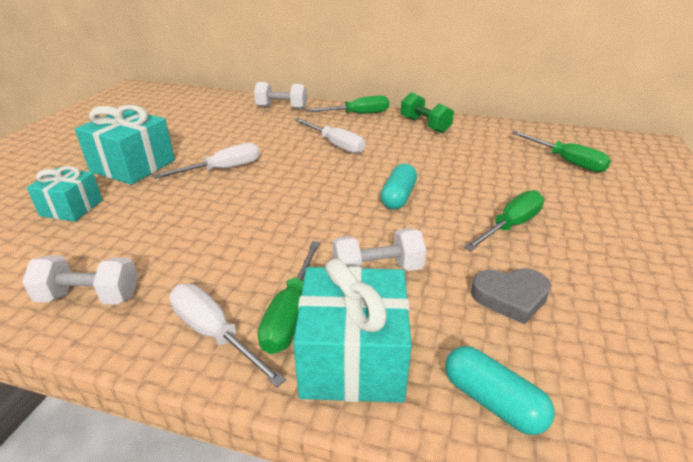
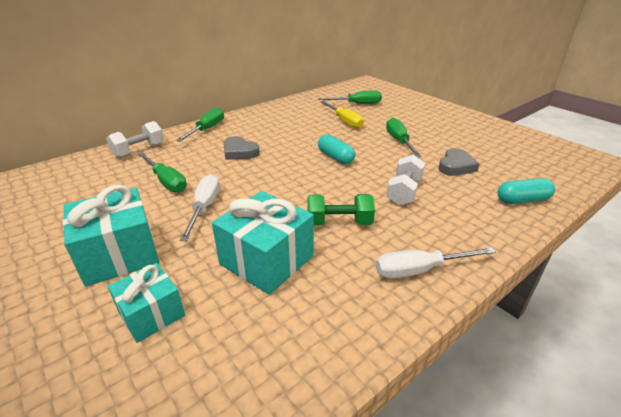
camera: 55 degrees left, 0 degrees up
white dumbbell [22,255,138,305] -> none
green screwdriver [258,241,320,354] -> green screwdriver moved to [138,152,187,193]
turquoise gift [293,259,412,403] -> turquoise gift moved to [212,191,314,295]
white screwdriver [295,118,365,154] -> grey heart [224,136,260,160]
green dumbbell [401,92,454,133] -> green dumbbell moved to [307,194,375,226]
none -> yellow screwdriver [320,101,364,129]

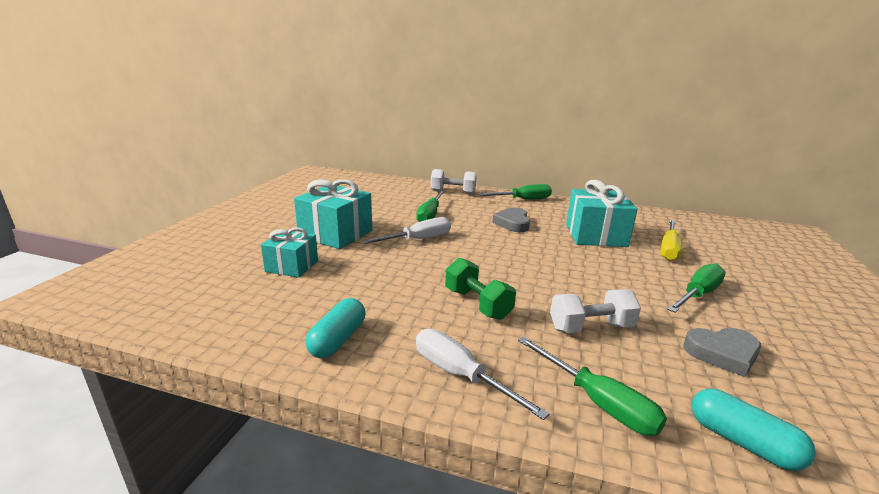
camera: 55 degrees right, 10 degrees down
turquoise gift [212,191,314,295] -> turquoise gift moved to [566,180,638,247]
green screwdriver [318,90,382,104] -> green screwdriver moved to [518,336,667,436]
turquoise capsule [318,134,355,165] -> turquoise capsule moved to [305,298,365,358]

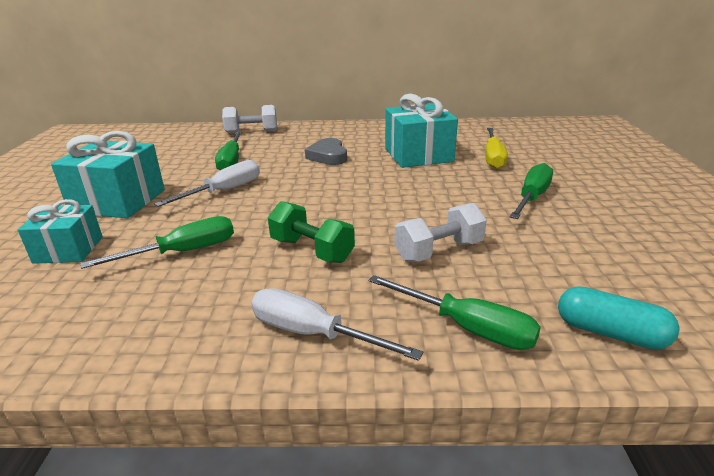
camera: 15 degrees left, 5 degrees up
turquoise capsule [305,298,365,358] -> none
green screwdriver [479,184,552,199] -> green screwdriver moved to [80,216,234,269]
grey heart [683,328,761,377] -> none

